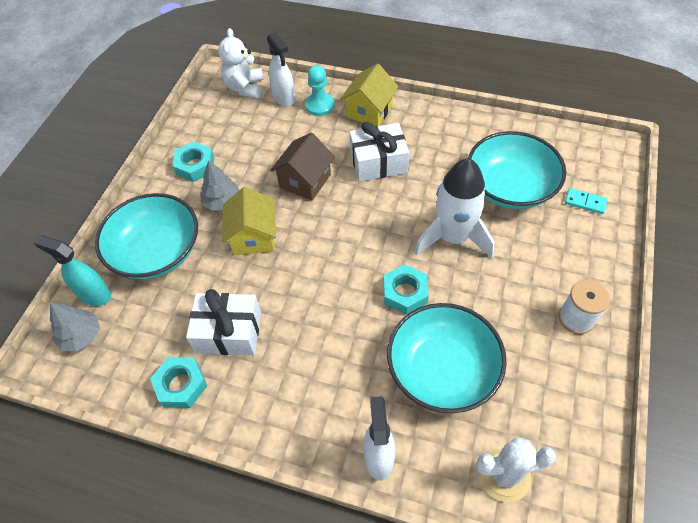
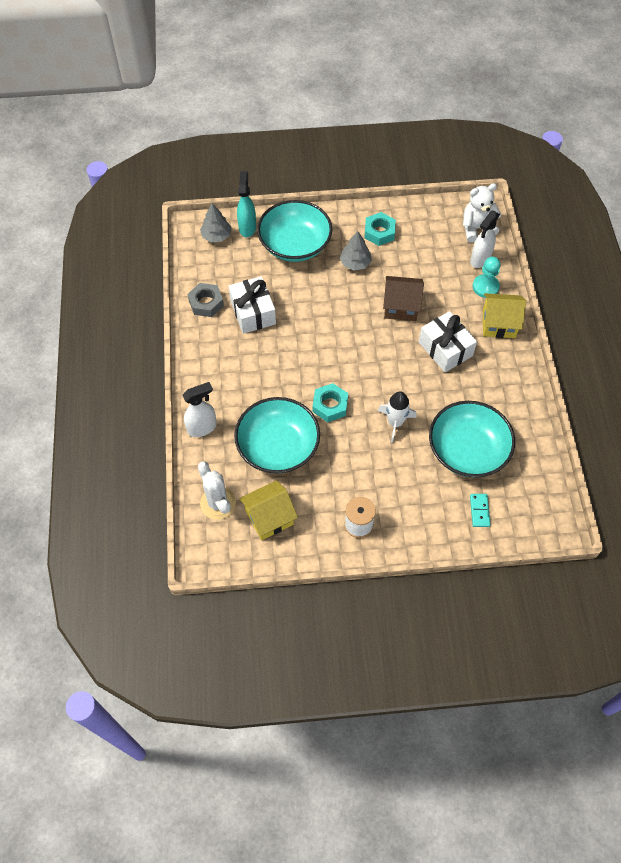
camera: 65 degrees right, 5 degrees up
turquoise nut [150,357,207,408] -> grey nut [188,283,224,317]
yellow house [222,187,276,256] -> yellow house moved to [239,480,298,540]
white rocket [415,158,495,258] -> white rocket [378,391,417,443], size x0.61

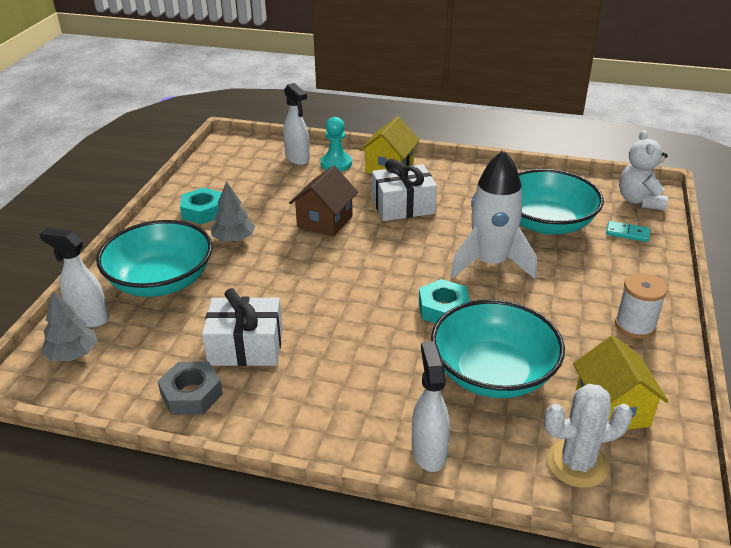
camera: 70 degrees left, 25 degrees down
turquoise spray bottle [237,171,256,237] -> white spray bottle [39,228,109,327]
white rocket [378,391,417,443] -> white rocket [450,150,537,279], size x1.63
white teddy bear [463,183,501,243] -> white teddy bear moved to [619,130,668,211]

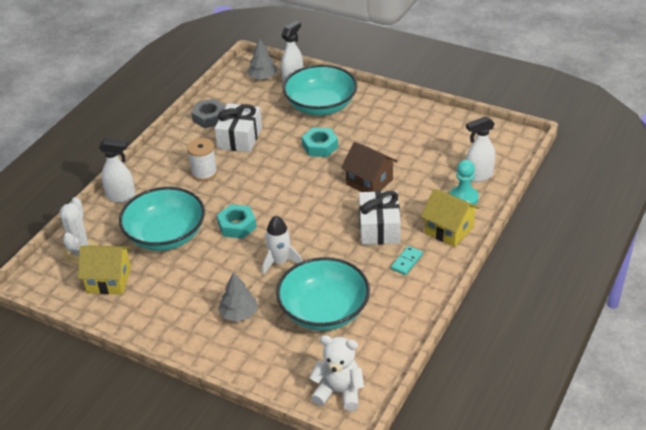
camera: 105 degrees right, 5 degrees up
turquoise nut [180,188,222,224] -> turquoise nut moved to [302,127,338,157]
grey tree [211,181,255,242] -> grey tree moved to [218,272,258,322]
white rocket [450,150,537,279] -> white rocket [262,216,302,275], size x0.61
turquoise domino [606,221,650,242] -> turquoise domino moved to [391,246,423,275]
white spool [615,273,667,339] -> white spool moved to [187,138,217,181]

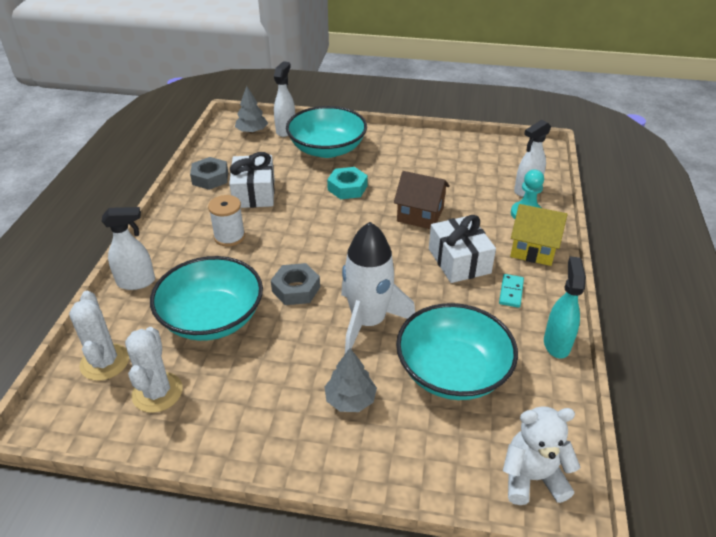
camera: 20 degrees left, 0 degrees up
yellow house [78,245,131,294] -> white cactus [125,327,183,413]
turquoise nut [217,204,256,239] -> grey nut [271,263,320,305]
white rocket [262,216,302,275] -> white rocket [341,222,415,353], size x1.63
none -> turquoise spray bottle [544,257,586,359]

